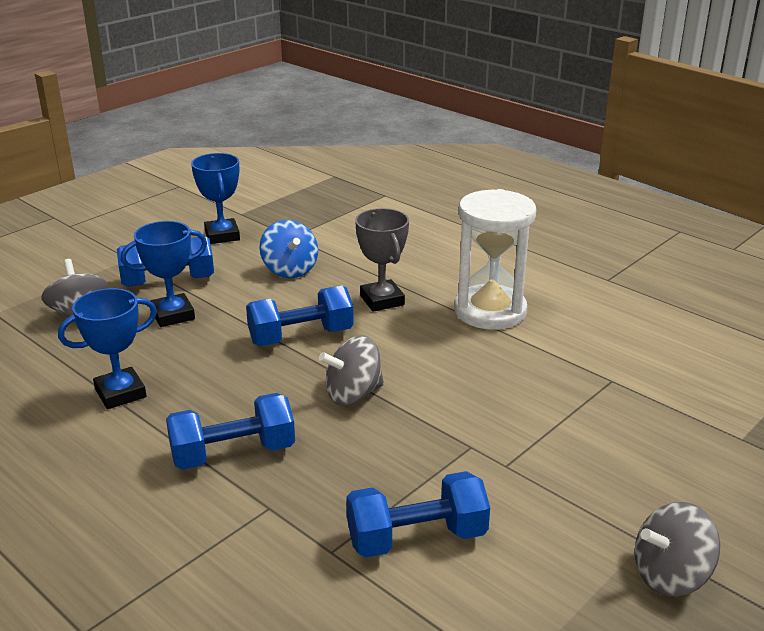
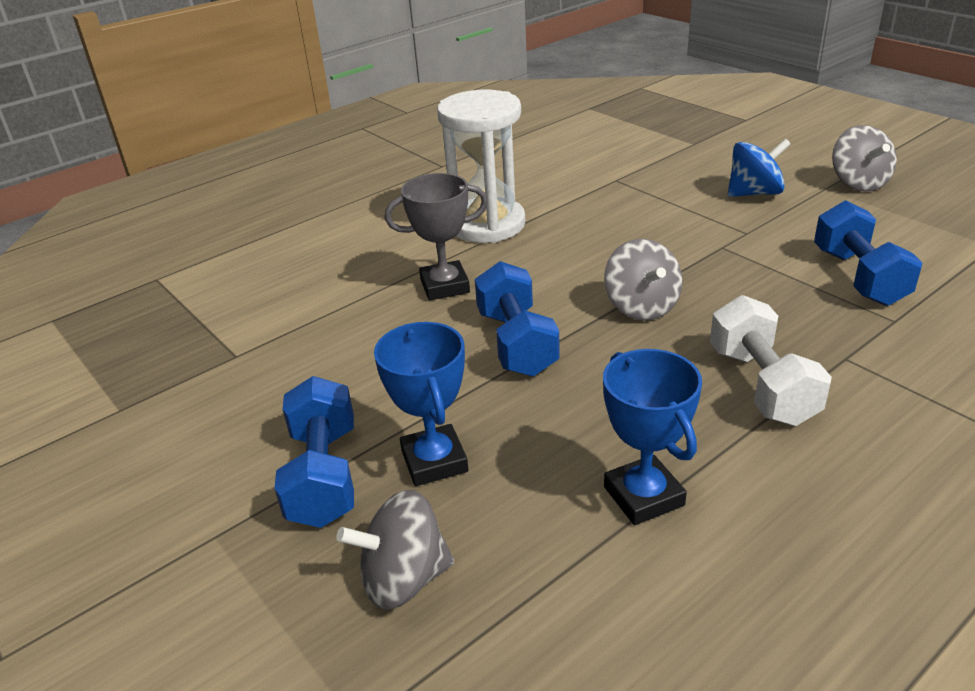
camera: 80 degrees left, 5 degrees up
blue dumbbell [166,393,295,470] -> white dumbbell [710,295,832,426]
blue trophy [191,153,240,244] -> none
blue spinning top [259,220,318,278] -> blue spinning top moved to [728,138,791,197]

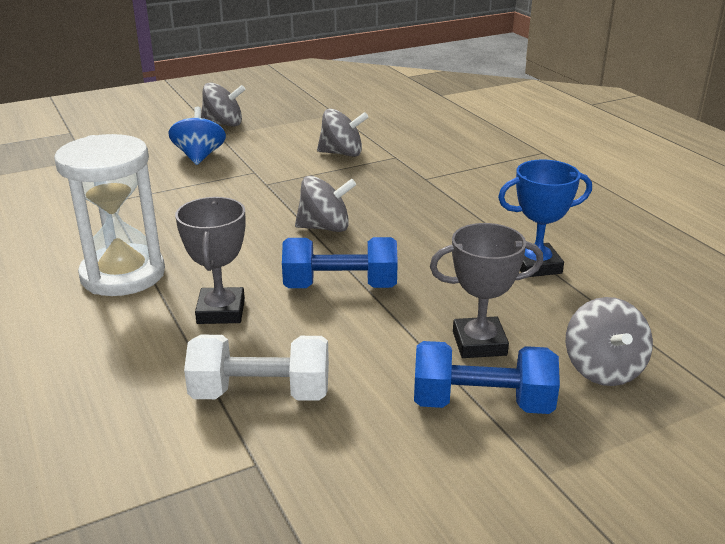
camera: 80 degrees left, 5 degrees down
blue trophy [374,322,468,486] -> grey trophy [430,223,543,358]
white dumbbell [710,295,832,426] -> white dumbbell moved to [184,335,329,401]
blue dumbbell [814,200,923,306] -> grey spinning top [317,109,369,157]

